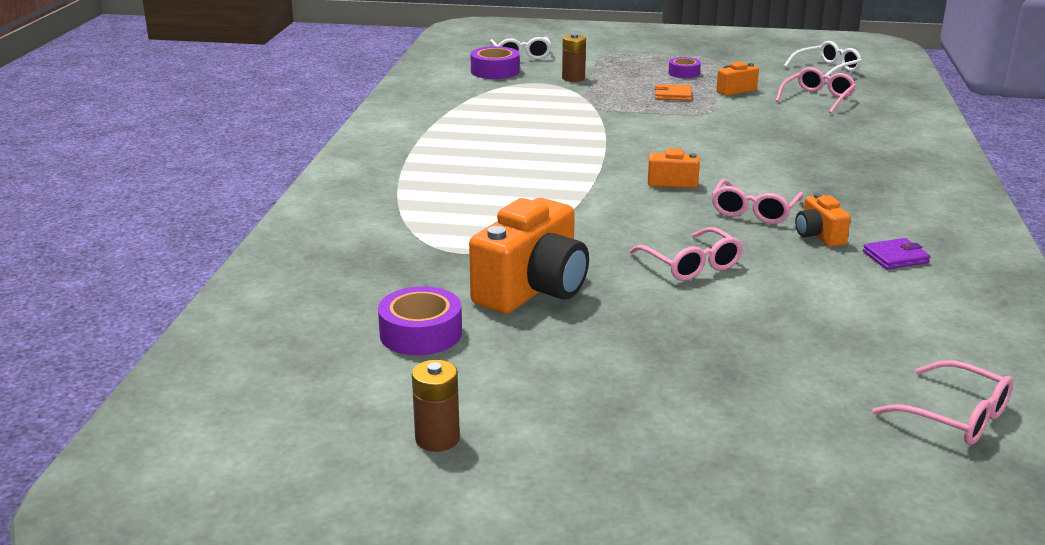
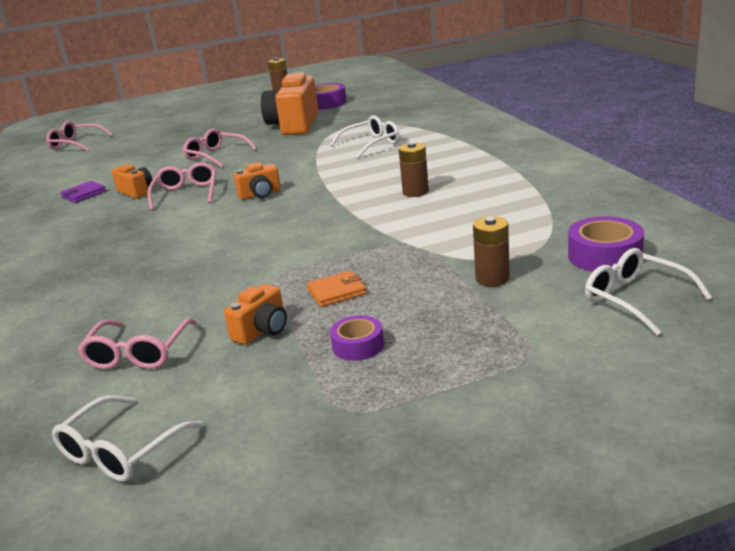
camera: 155 degrees right, 0 degrees up
none -> white glasses [330,115,400,158]
none -> brown battery [399,142,429,197]

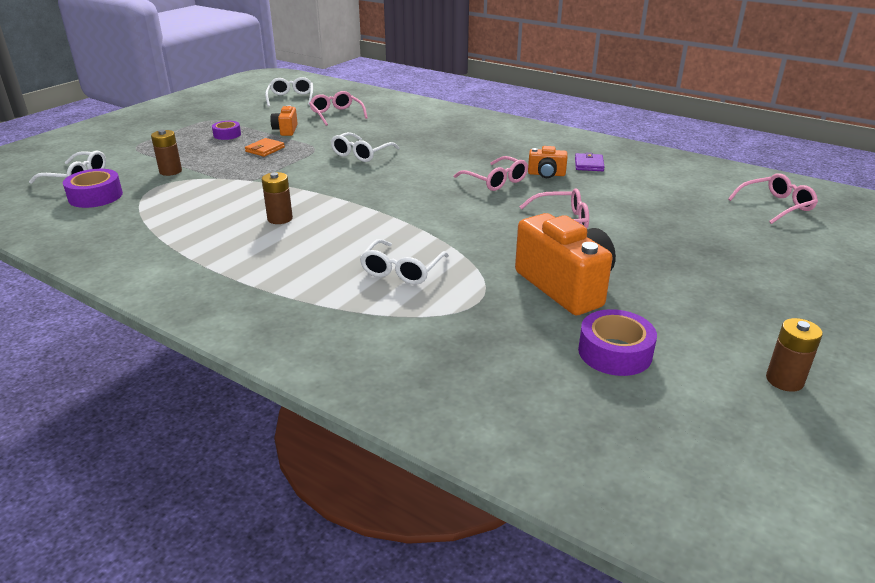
camera: 140 degrees right, 5 degrees up
orange camera [233,162,281,200] -> none
none -> white glasses [331,132,399,162]

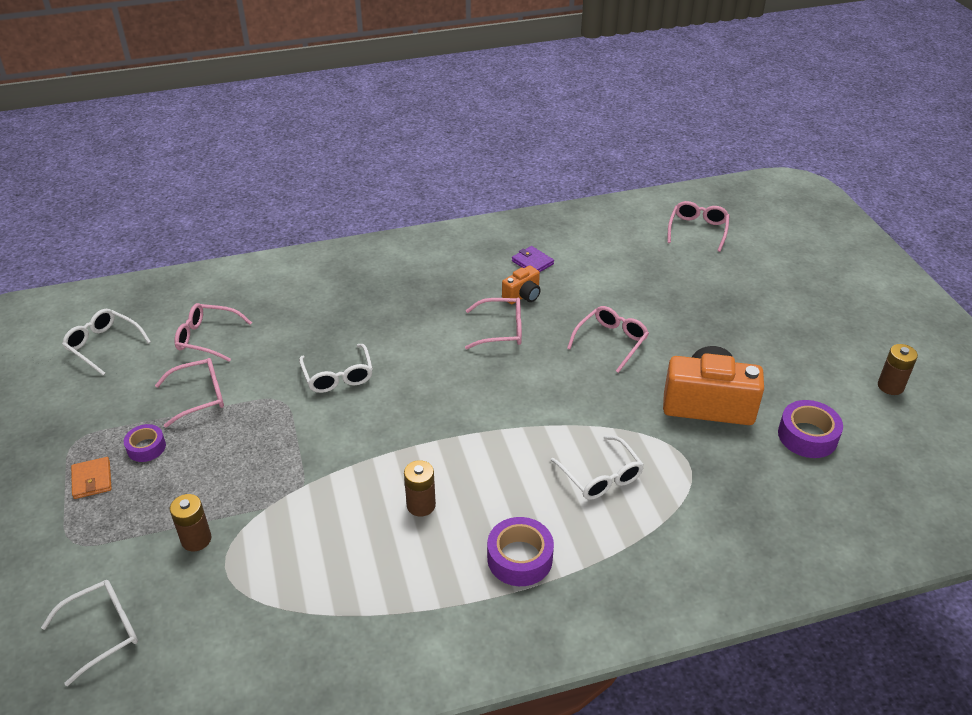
camera: 50 degrees left, 10 degrees up
purple tape [63,169,123,208] -> purple tape moved to [487,517,554,586]
orange wallet [245,138,285,157] -> orange wallet moved to [71,457,112,499]
orange camera [270,105,298,136] -> pink glasses [155,358,224,428]

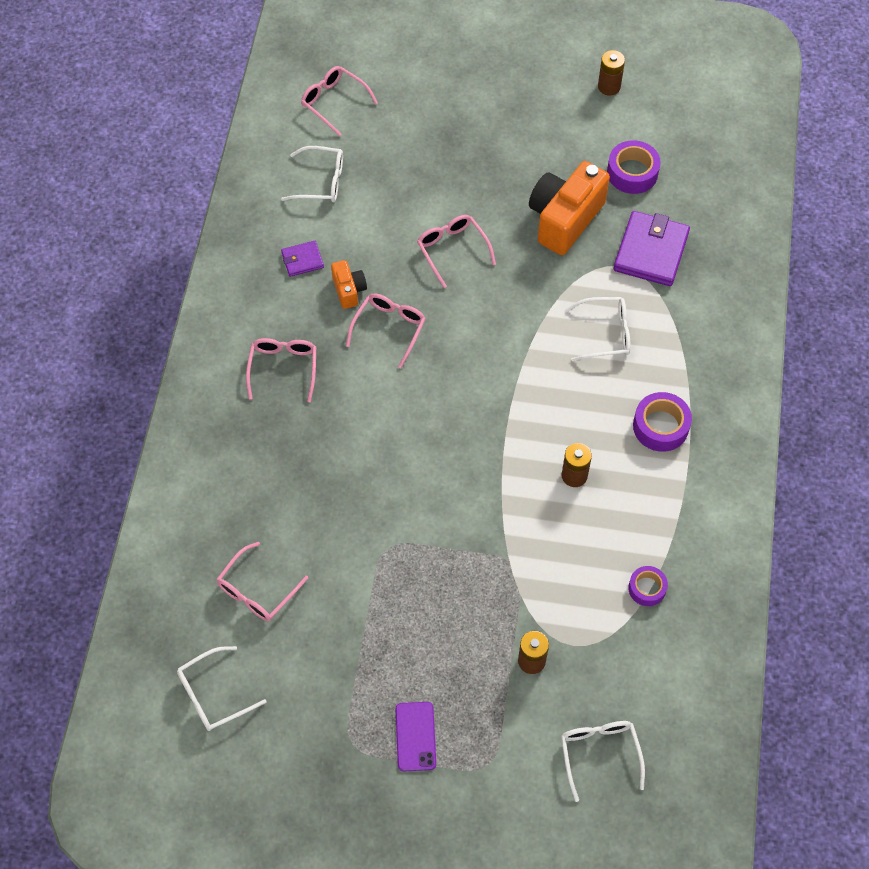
camera: 65 degrees left, 20 degrees up
orange wallet [71,457,112,499] -> purple phone [395,702,436,771]
purple tape [124,424,166,462] -> purple tape moved to [628,566,668,606]
pink glasses [155,358,224,428] -> pink glasses moved to [246,338,316,402]
white glasses [299,344,373,393] -> white glasses moved to [281,146,343,202]
none -> purple wallet [614,211,690,286]

